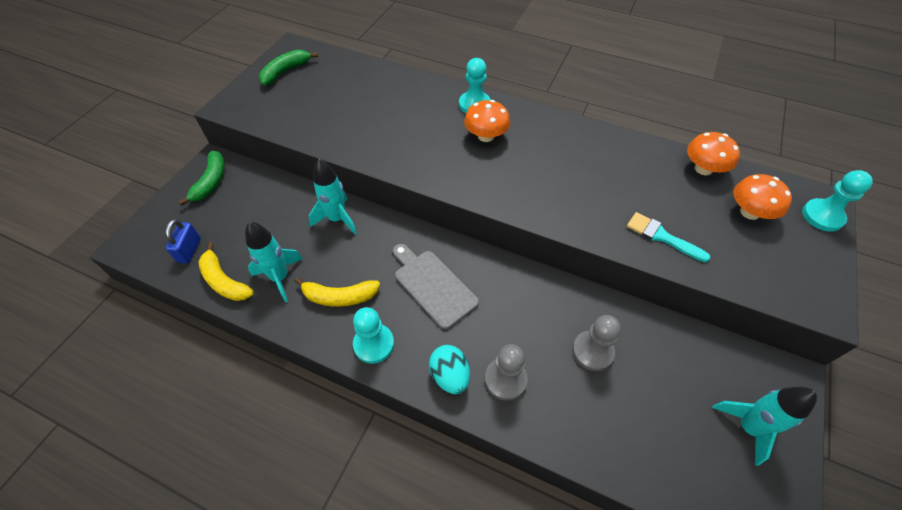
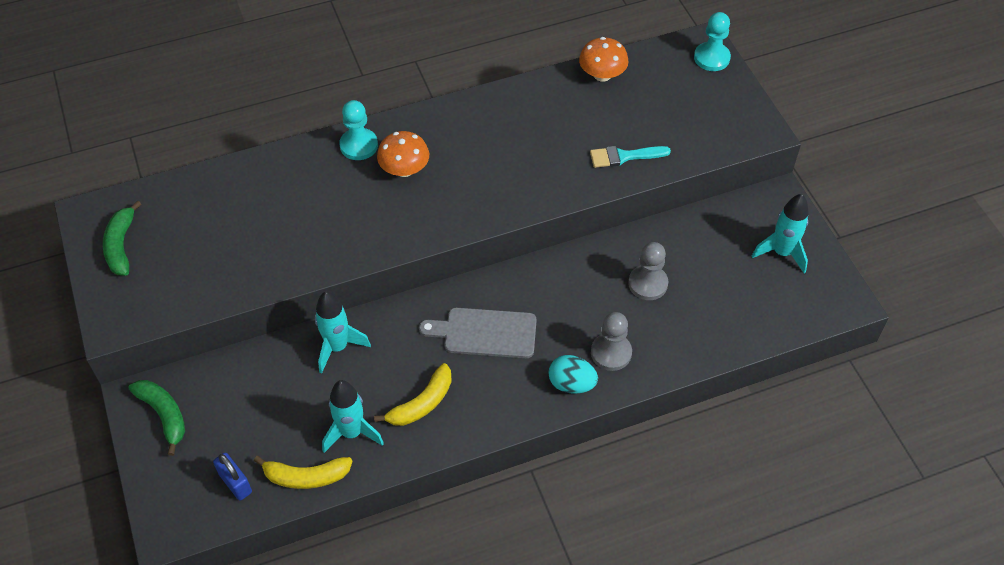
camera: 45 degrees left, 0 degrees up
turquoise pawn [353,307,394,364] -> none
orange mushroom [733,174,792,220] -> none

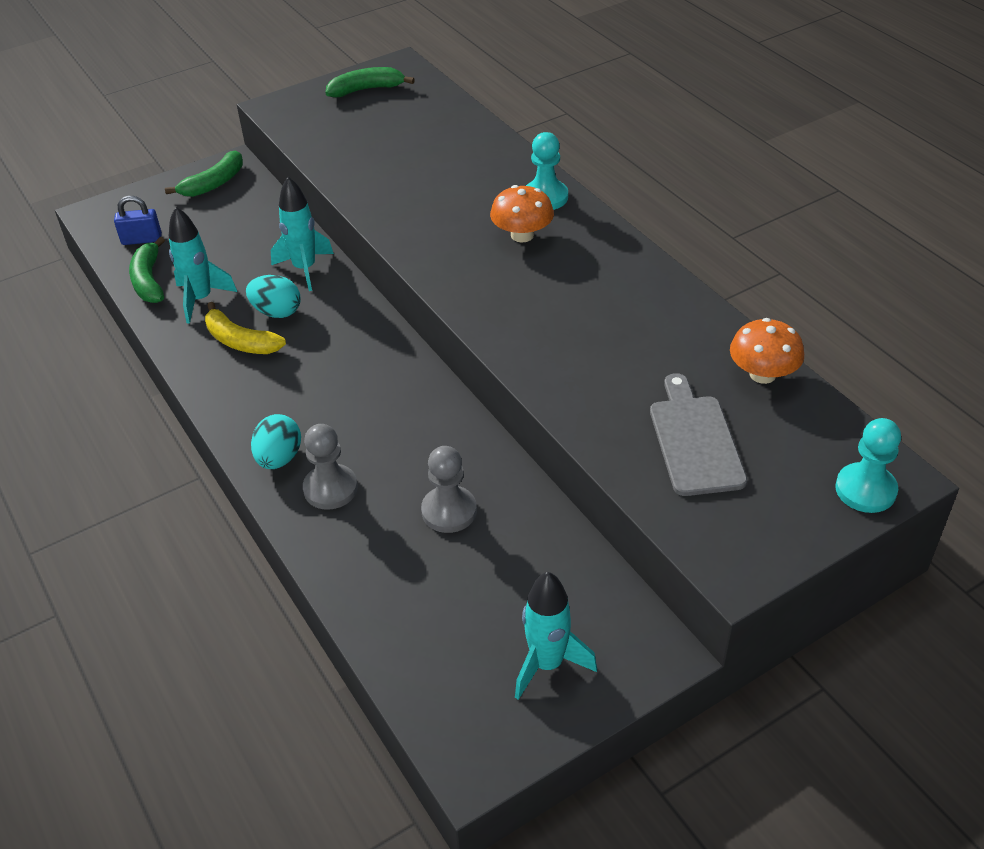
camera: 80 degrees right, 10 degrees down
blue padlock [213,453,252,500] -> blue padlock turned 45 degrees clockwise [114,196,162,245]
yellow banana [254,456,353,489] -> green banana [129,237,165,303]
grey cutting board [419,308,537,358] -> grey cutting board moved to [650,373,747,496]
turquoise brush [590,146,671,168] -> none
none -> turquoise egg [246,275,300,318]

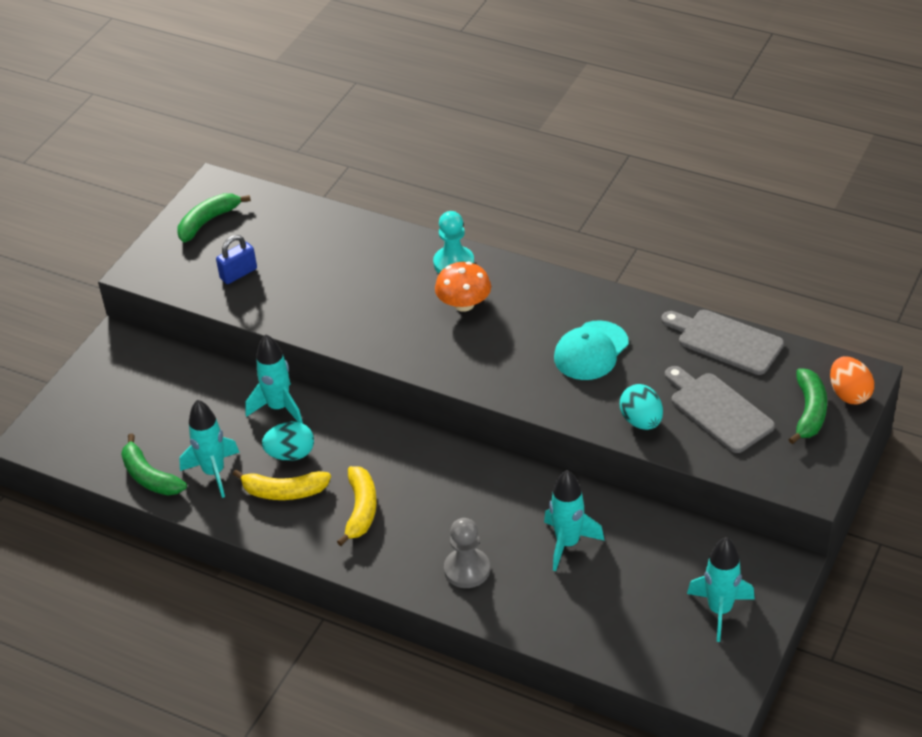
camera: 30 degrees left, 0 degrees up
blue padlock [114,196,162,245] -> blue padlock moved to [216,235,257,284]
green banana [165,150,243,197] -> green banana moved to [788,368,827,444]
turquoise egg [251,414,301,469] -> turquoise egg moved to [620,384,663,430]
grey pawn [421,446,477,533] -> turquoise rocket [544,470,605,571]
orange mushroom [730,318,804,384] -> grey cutting board [661,310,784,375]
turquoise pawn [835,418,901,513] -> orange egg [830,356,874,404]
none -> yellow banana [337,466,377,546]
none -> turquoise cap [554,320,629,380]

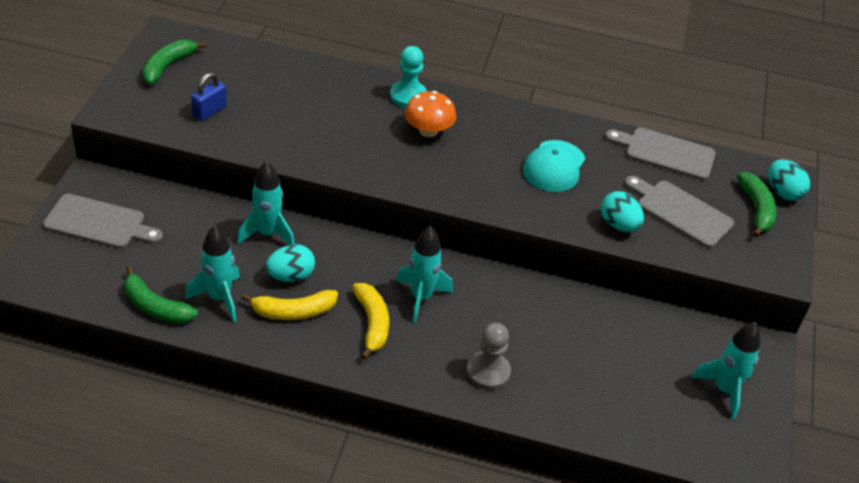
camera: 20 degrees left, 0 degrees up
turquoise rocket [544,470,605,571] -> turquoise rocket moved to [396,226,453,323]
orange egg [830,356,874,404] -> turquoise egg [768,160,810,201]
none -> grey cutting board [43,194,163,249]

